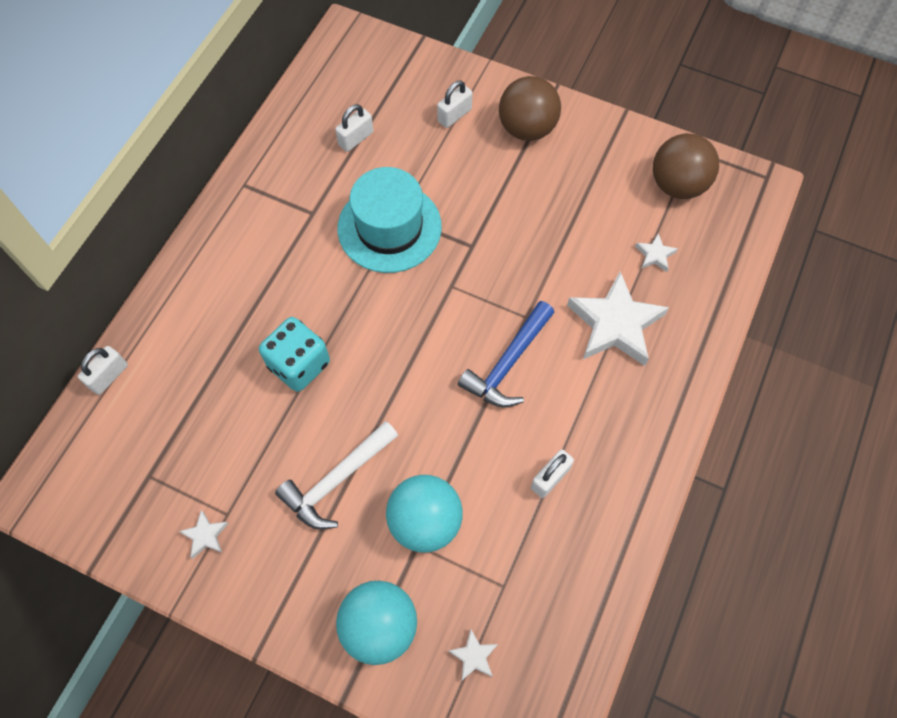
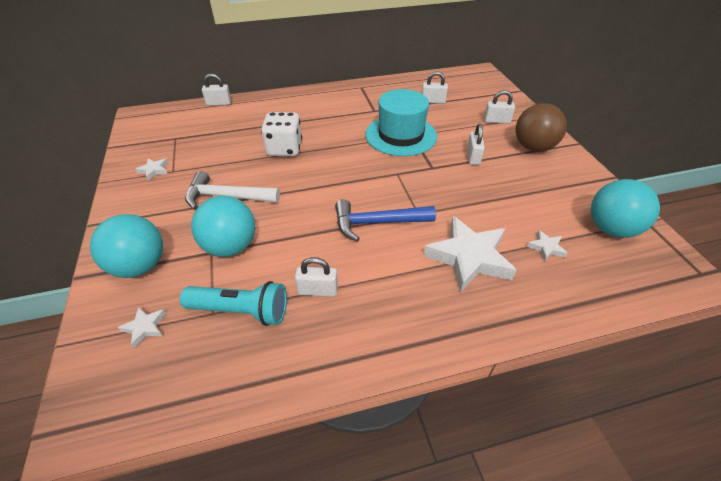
camera: 50 degrees right, 20 degrees down
turquoise dice [259,317,330,392] -> white dice [261,112,302,156]
brown ball [653,133,719,199] -> turquoise ball [591,179,660,238]
none -> turquoise flashlight [180,281,287,326]
none -> white padlock [467,124,485,165]

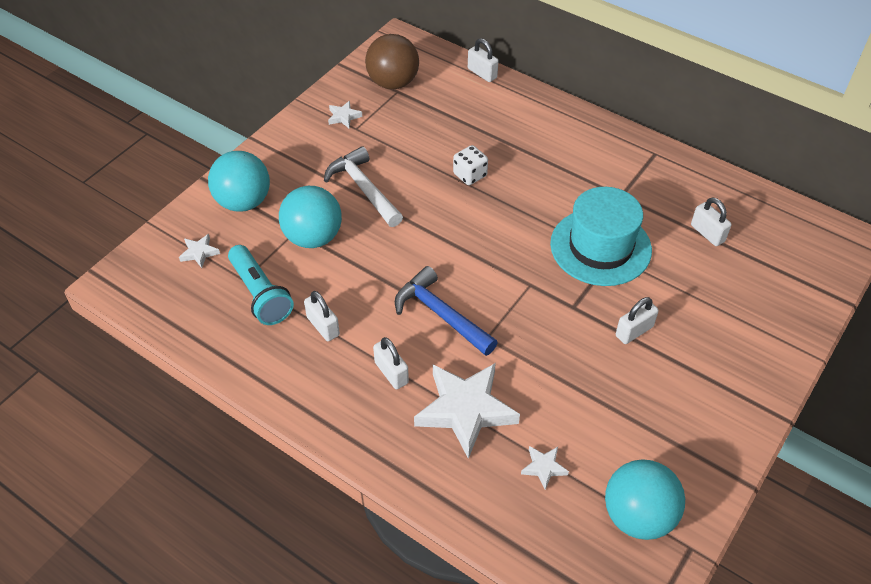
camera: 50 degrees right, 5 degrees up
white dice [261,112,302,156] -> white dice [453,145,488,185], size x0.64
white padlock [484,90,515,124] -> white padlock moved to [373,337,409,389]
brown ball [516,103,567,152] -> brown ball moved to [365,34,419,89]

